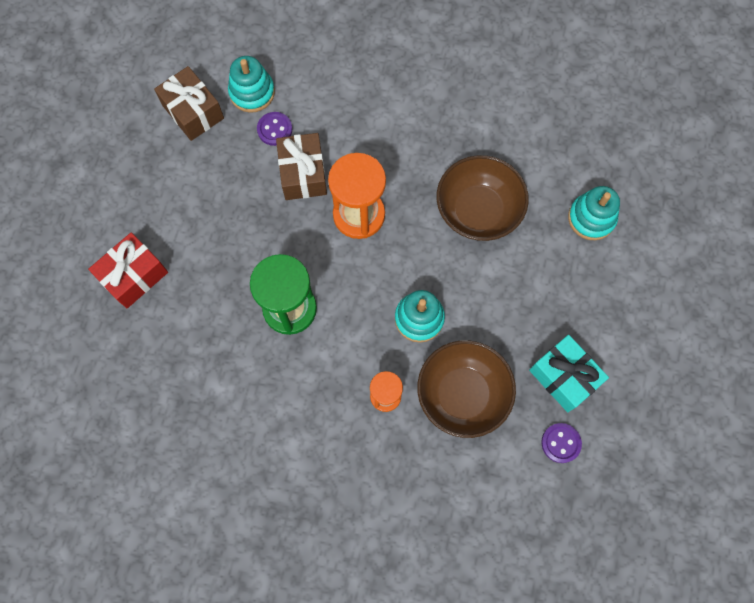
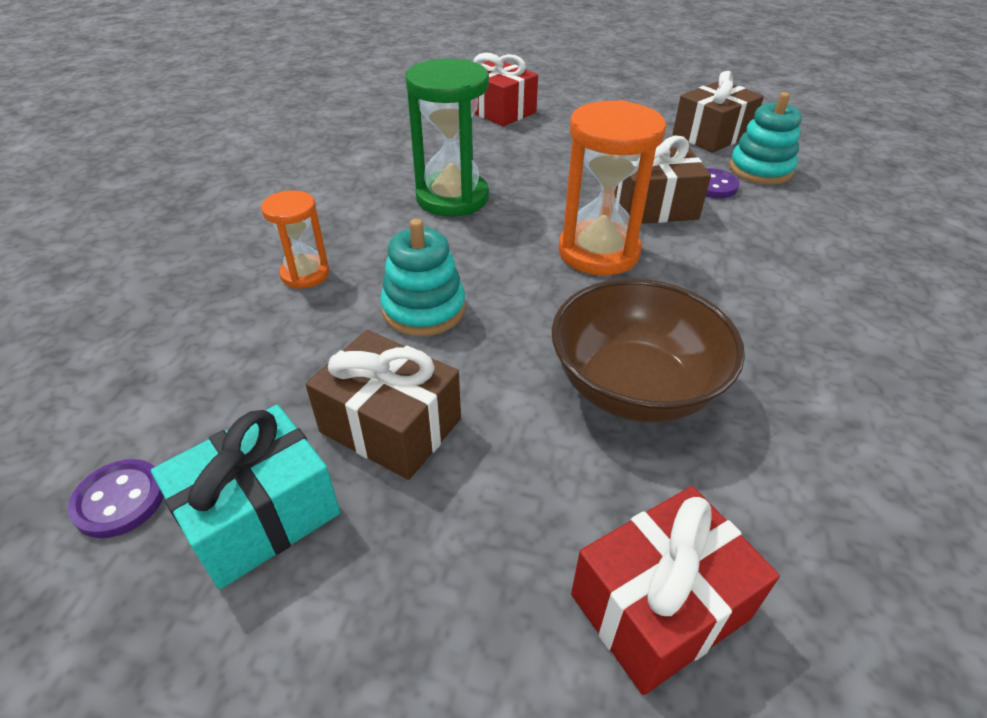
camera: 90 degrees right, 30 degrees down
brown bowl [417,340,516,438] -> none
turquoise stacking toy [568,186,620,240] -> red gift [571,486,780,695]
none -> brown gift [305,330,461,480]

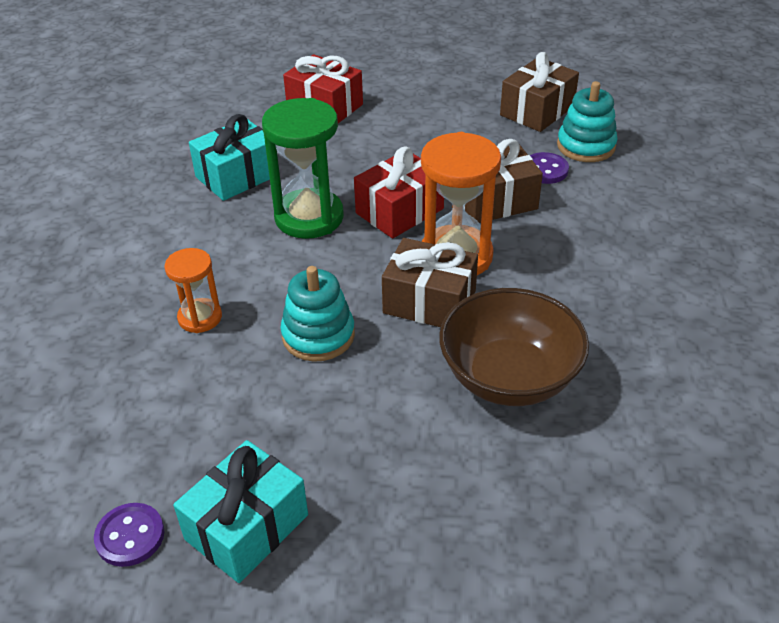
camera: 10 degrees left, 0 degrees up
brown gift [305,330,461,480] -> brown gift moved to [382,238,478,327]
red gift [571,486,780,695] -> red gift moved to [354,147,444,239]
none -> turquoise gift [189,114,270,201]

